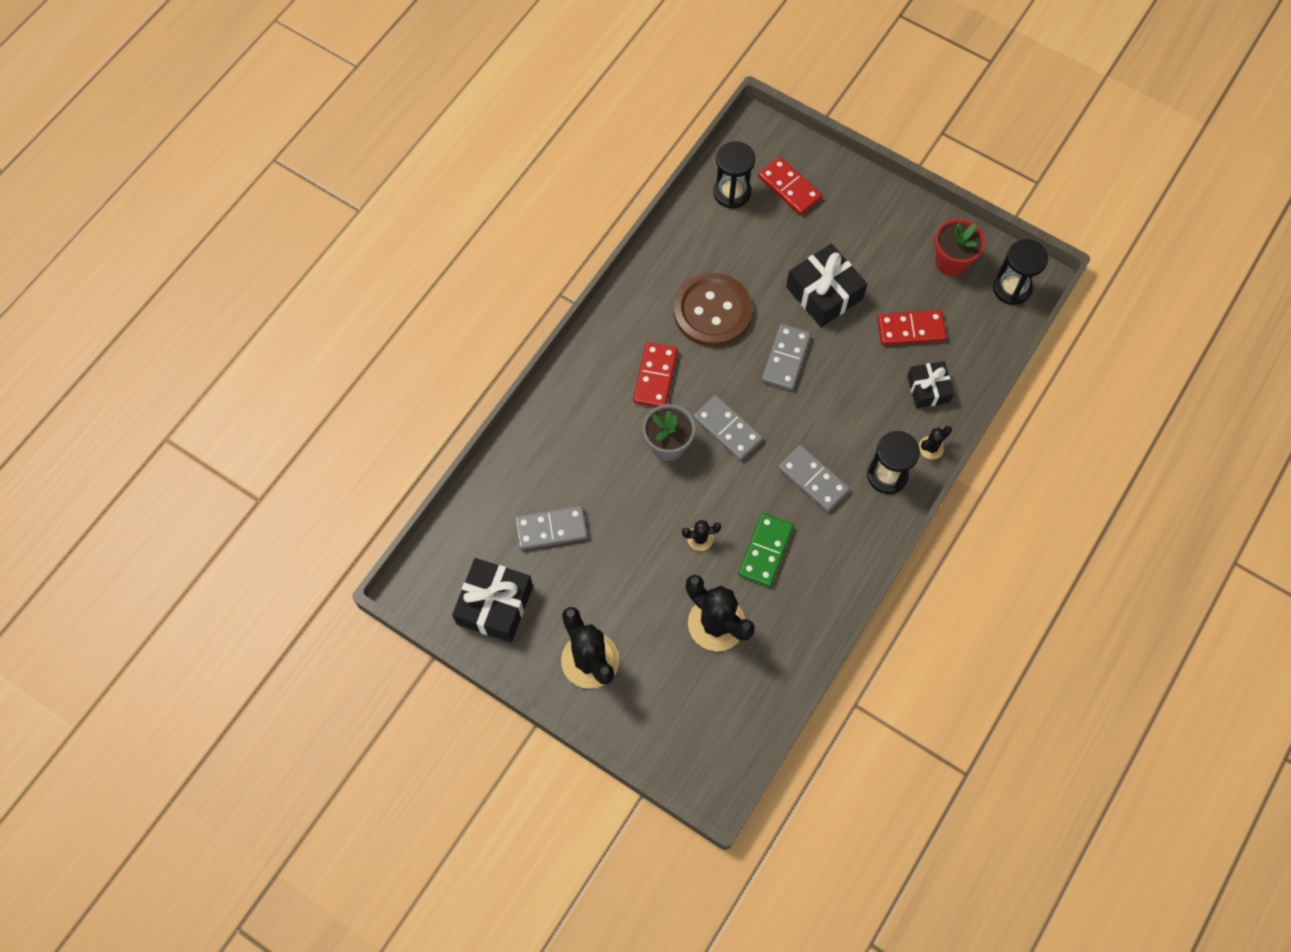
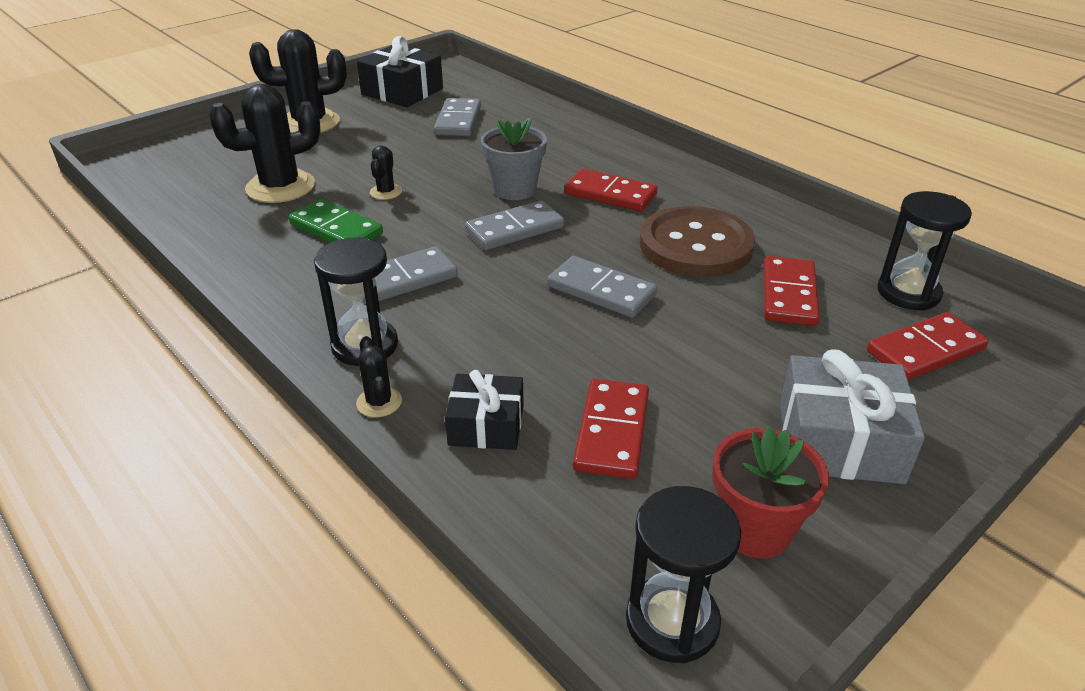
camera: 105 degrees right, 30 degrees down
black gift [786,243,867,327] -> none
none -> red domino [764,256,820,326]
none -> grey gift [780,349,925,484]

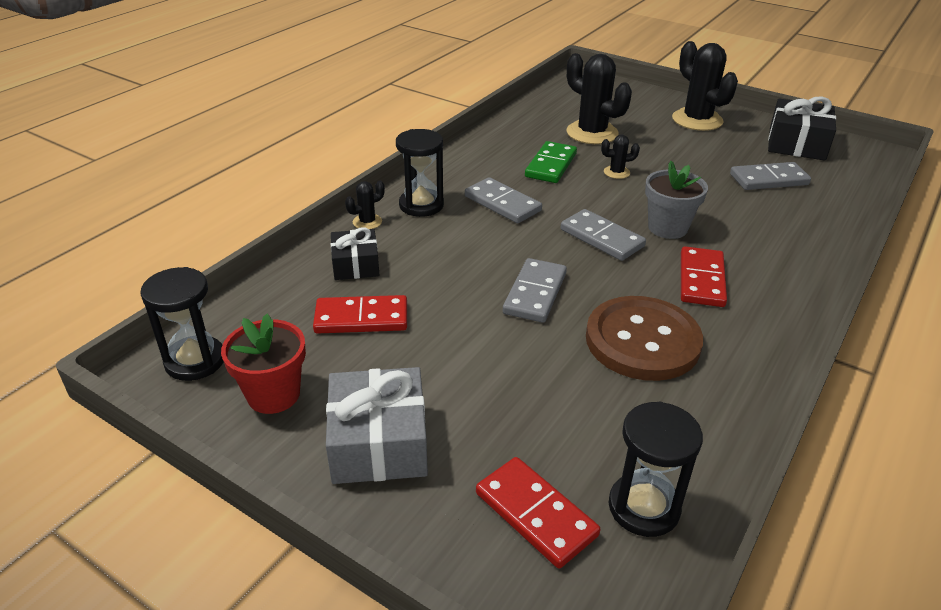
camera: 75 degrees right, 0 degrees up
red domino [764,256,820,326] -> none

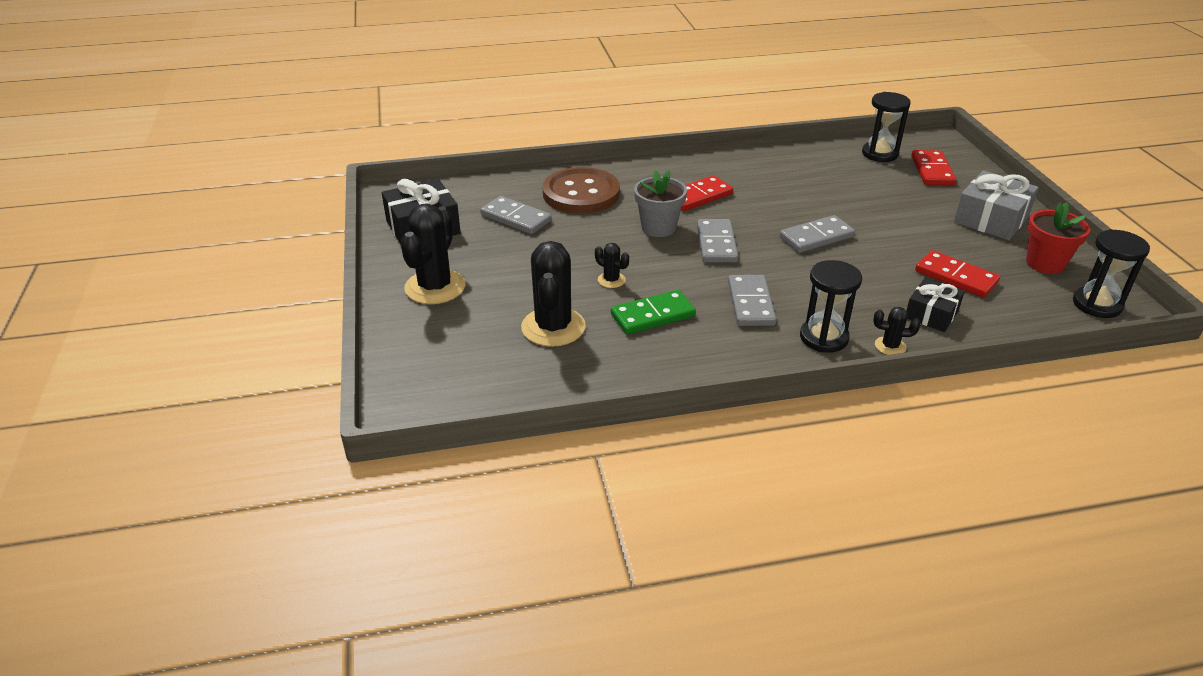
camera: 135 degrees left, 0 degrees up
brown button [586,296,703,381] -> brown button moved to [542,167,620,214]

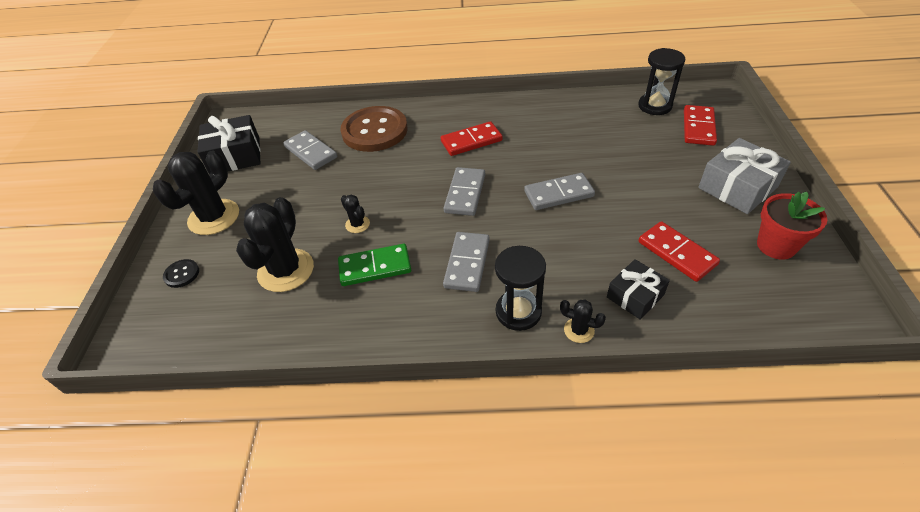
camera: 15 degrees right, 10 degrees up
grey flower pot [634,170,687,237] -> none
black hourglass [1073,229,1150,318] -> none
none -> black button [163,259,199,288]

